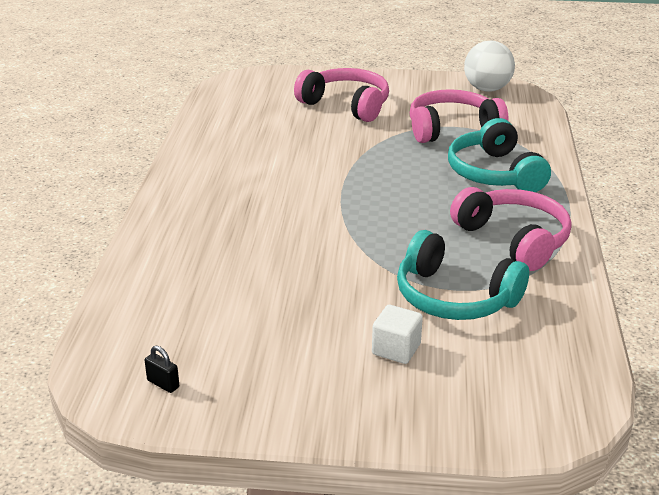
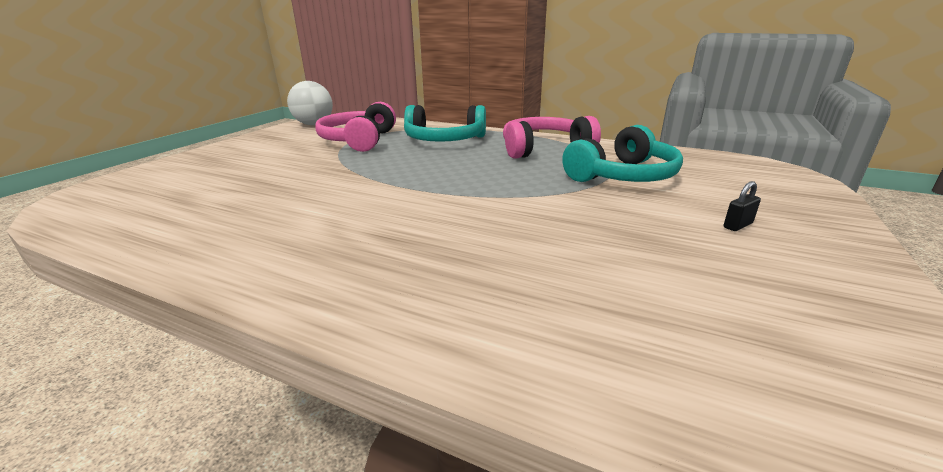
camera: 70 degrees left, 5 degrees down
black padlock [145,346,179,393] -> black padlock moved to [724,181,761,231]
pink headphones [294,68,389,122] -> none
white cube [372,305,423,364] -> none

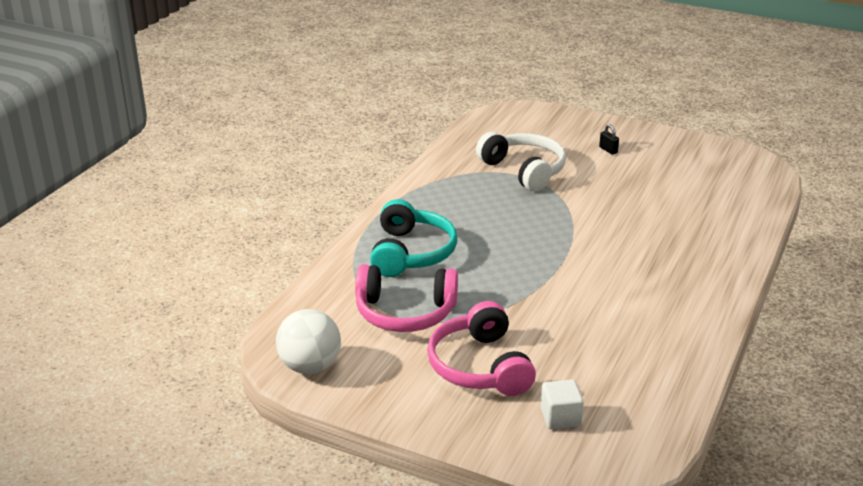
camera: 90 degrees left, 5 degrees up
pink headphones [503,116,601,159] -> pink headphones moved to [427,301,536,396]
turquoise headphones [562,125,683,182] -> white headphones [476,132,566,191]
none -> white cube [540,380,584,429]

